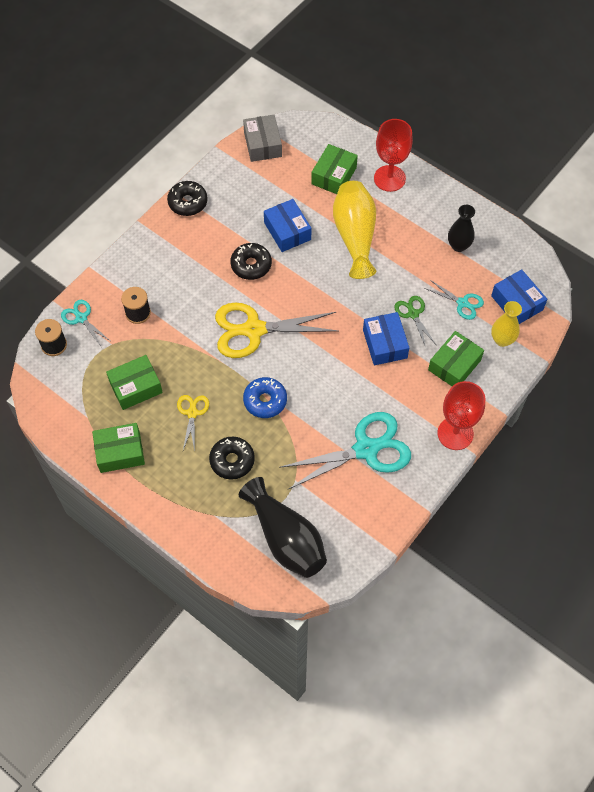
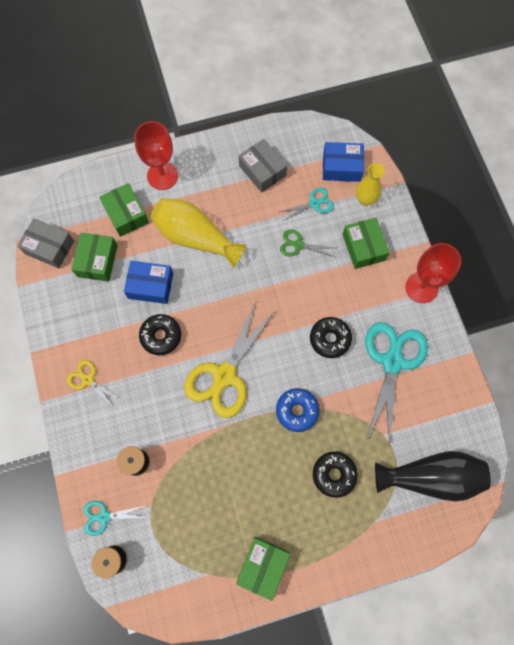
camera: 55 degrees left, 10 degrees up
green box [106,355,163,410] -> green box moved to [71,233,118,282]
black donut [167,181,208,216] -> black donut moved to [310,317,352,358]
yellow scissors [177,395,209,451] -> yellow scissors moved to [67,360,121,409]
blue box [363,312,409,365] -> none
black vase [448,205,475,252] -> grey box [239,139,287,192]

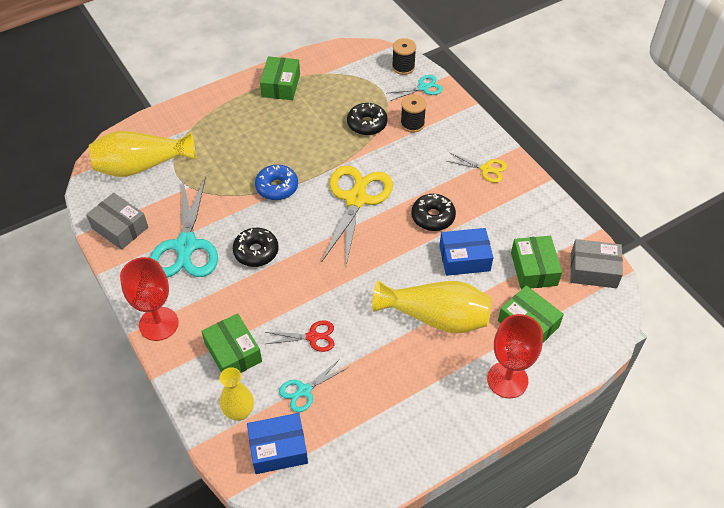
camera: 165 degrees right, 20 degrees down
grey box [239,139,287,192] -> grey box moved to [86,193,148,250]
green scissors [280,230,336,257] -> red scissors [265,321,334,352]
black donut [313,451,358,498] -> black donut moved to [347,103,388,135]
black vase [375,451,491,501] -> yellow vase [89,131,196,177]

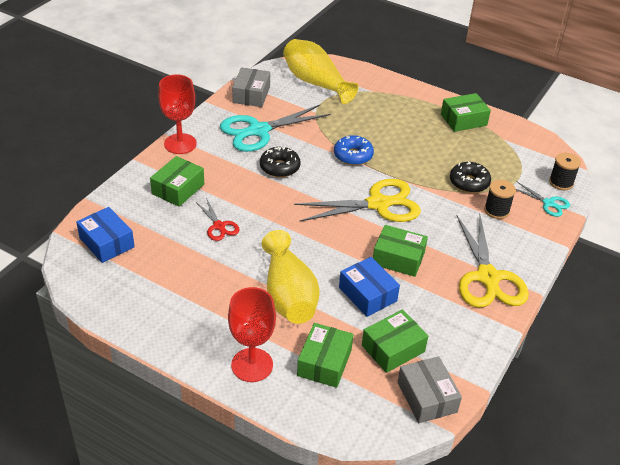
camera: 60 degrees right, 10 degrees down
yellow vase [219,368,254,421] -> none
turquoise scissors [279,359,347,412] -> none
black donut [411,194,456,231] -> green box [373,225,428,277]
yellow scissors [447,153,507,183] -> yellow scissors [457,215,529,308], size x2.02

